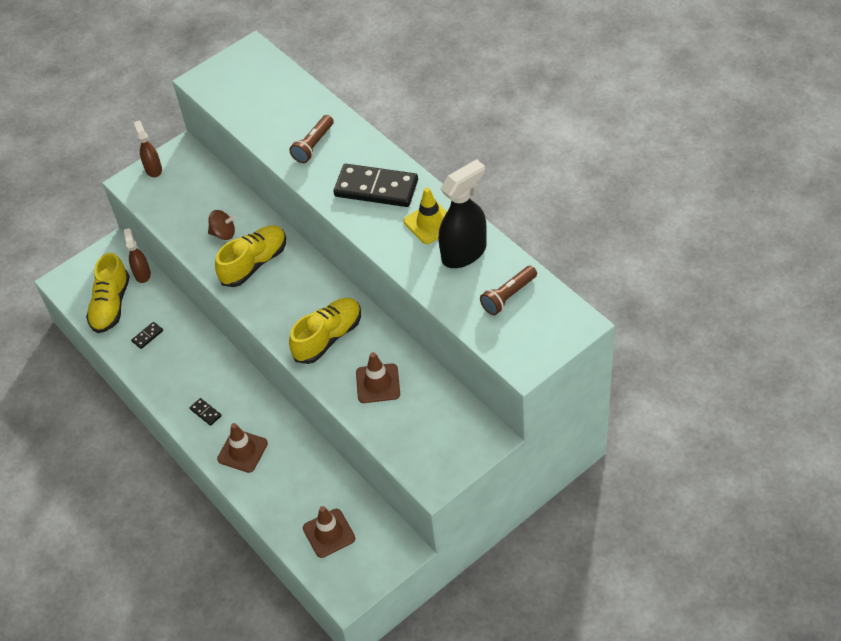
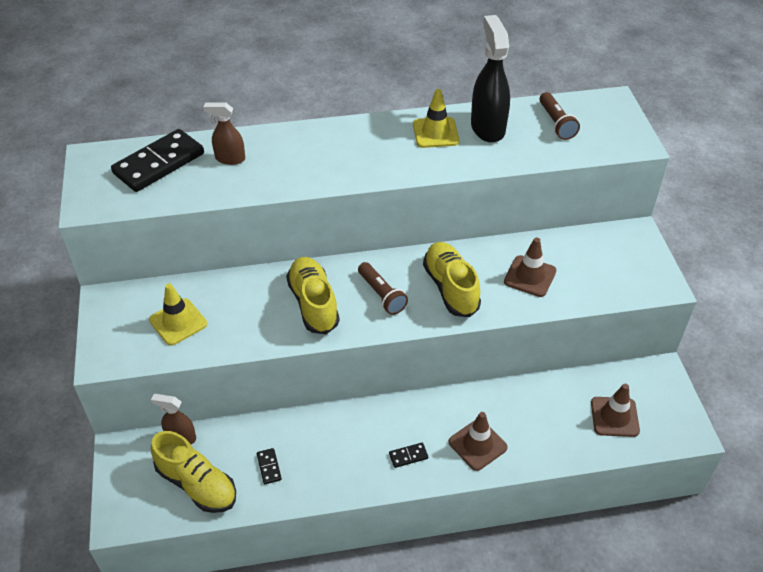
camera: 65 degrees left, 5 degrees down
brown spray bottle [134,121,162,177] -> brown spray bottle moved to [203,103,245,165]
brown spinning top [208,210,236,240] -> none
brown flashlight [289,115,334,163] -> brown flashlight moved to [358,262,408,315]
black domino [334,164,418,207] -> black domino moved to [111,129,204,192]
none -> yellow traffic cone [149,283,207,346]

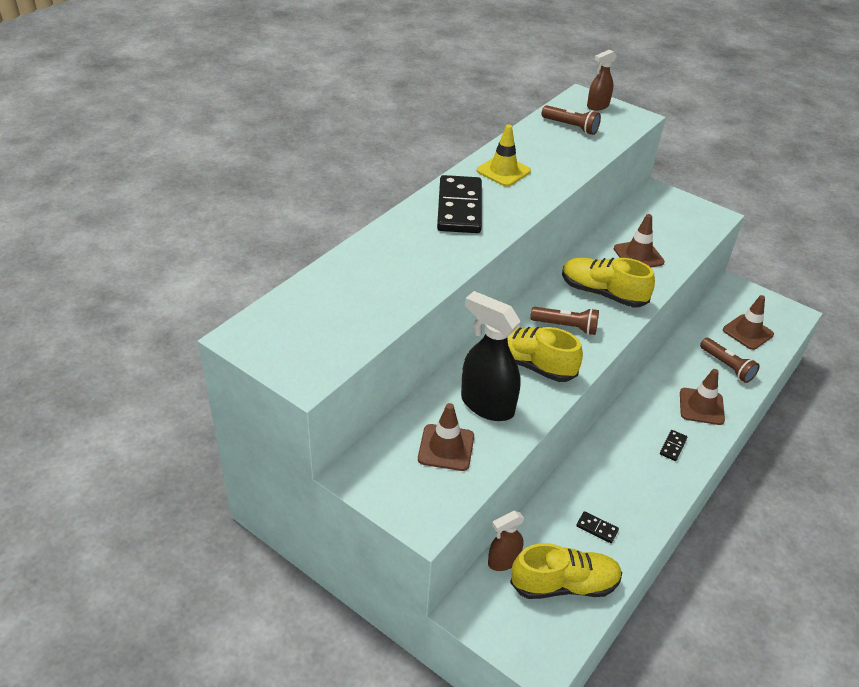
camera: 45 degrees left, 5 degrees down
black domino [111,129,204,192] -> black domino moved to [437,175,482,233]
yellow traffic cone [149,283,207,346] -> brown traffic cone [418,403,474,471]
brown spray bottle [203,103,245,165] -> brown spray bottle moved to [587,50,617,111]
black spray bottle [471,15,510,143] -> black spray bottle moved to [461,291,521,421]
none -> brown flashlight [700,338,760,383]

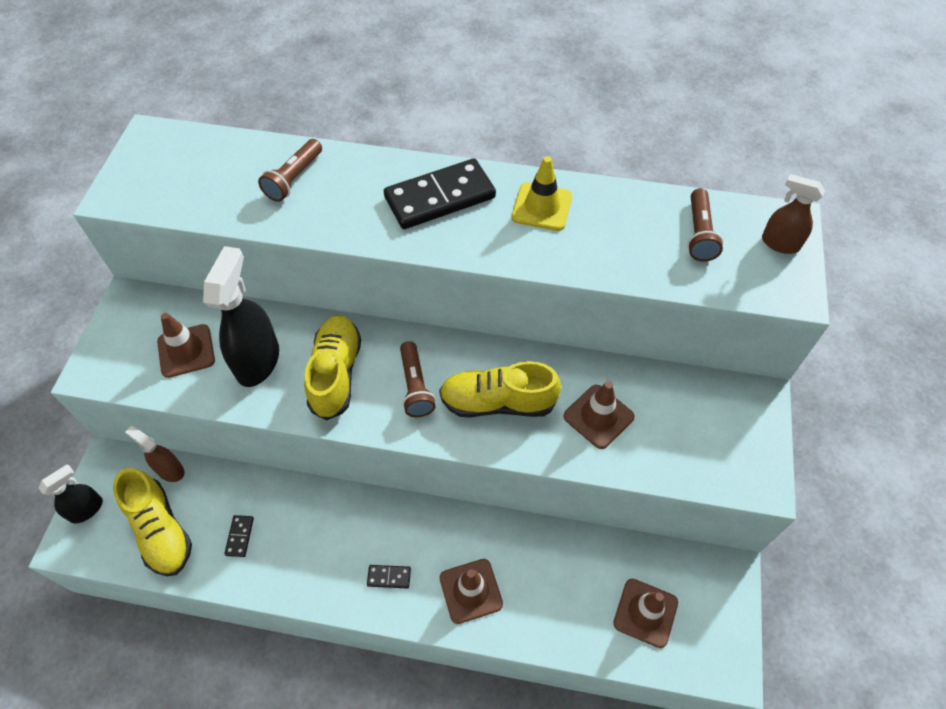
camera: 65 degrees right, 15 degrees up
yellow shoe [562,258,655,308] -> yellow shoe turned 90 degrees counterclockwise [439,361,561,418]
brown flashlight [700,338,760,383] -> brown flashlight moved to [258,139,322,202]
none -> black spray bottle [39,464,103,524]

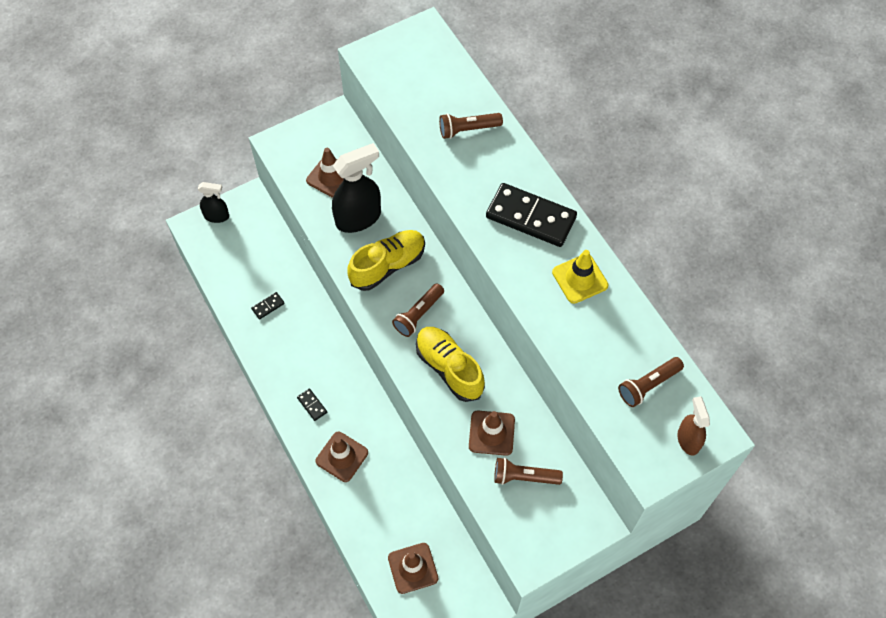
camera: 50 degrees right, 5 degrees up
yellow shoe [113,468,192,576] -> none
brown spray bottle [125,426,184,482] -> none
none -> brown flashlight [494,457,563,485]

